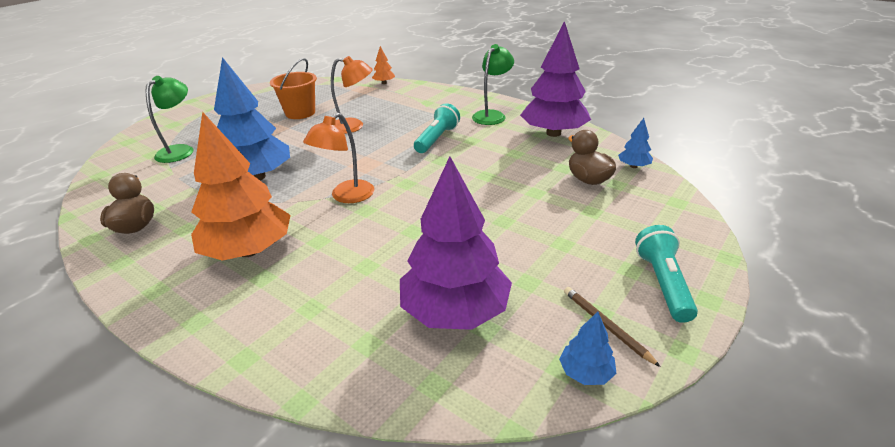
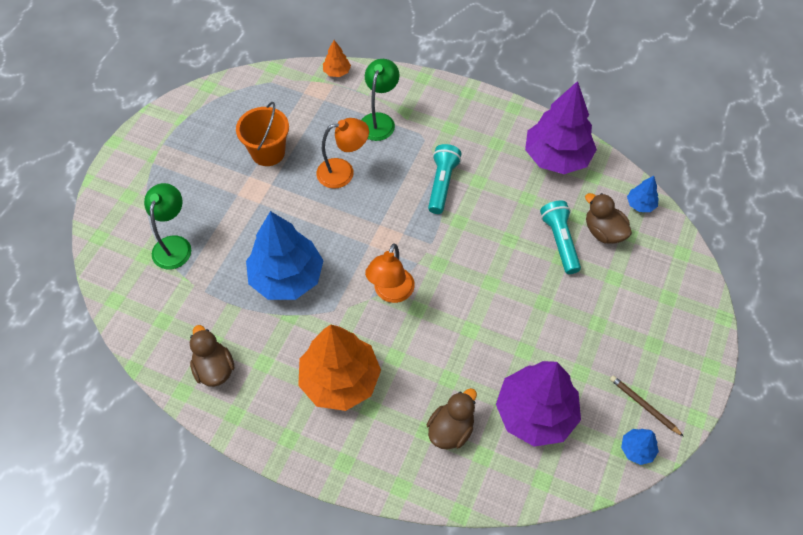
camera: 15 degrees left, 25 degrees up
green lamp [472,44,514,125] -> green lamp moved to [361,59,399,141]
turquoise flashlight [635,225,698,323] -> turquoise flashlight moved to [540,201,581,274]
none -> brown duck [427,388,477,450]

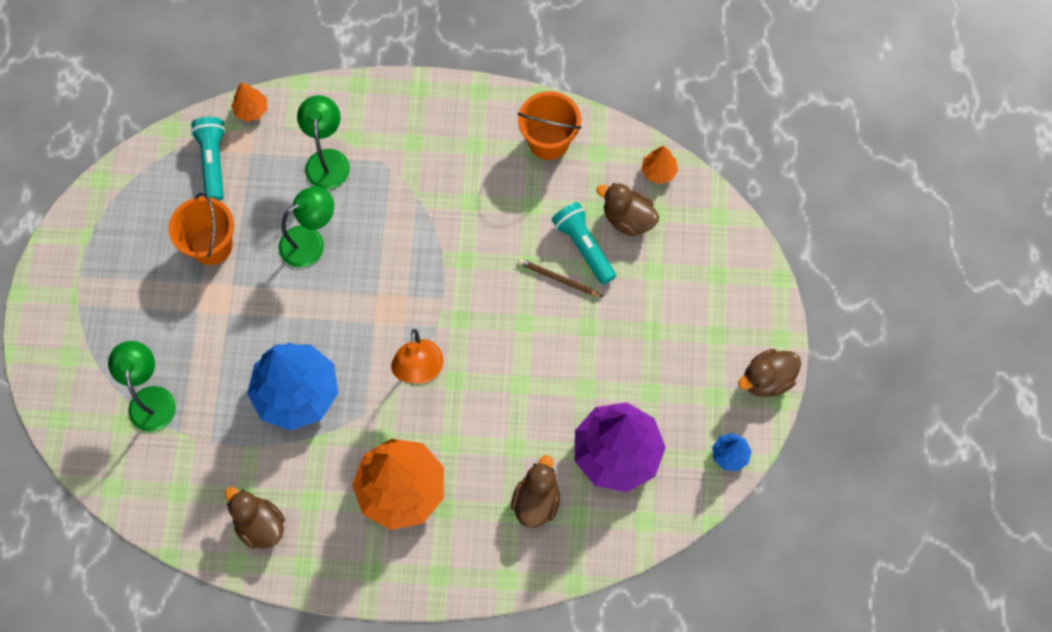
camera: 20 degrees left, 10 degrees up
orange lamp [316,118,369,189] -> green lamp [278,186,334,268]
turquoise flashlight [428,144,461,214] -> turquoise flashlight moved to [191,117,226,201]
purple tree [525,81,597,174] -> orange bucket [518,91,582,160]
brown pencil [610,375,684,437] -> brown pencil moved to [518,259,604,297]
blue tree [627,176,659,212] -> orange tree [641,146,678,184]
none -> brown duck [738,349,801,397]

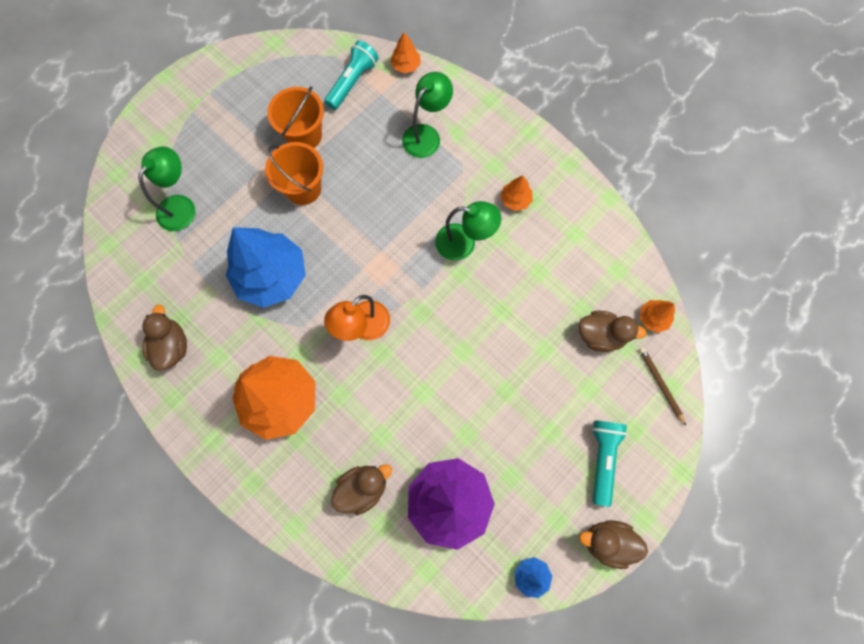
camera: 40 degrees right, 5 degrees up
green lamp [278,186,334,268] -> green lamp moved to [435,201,501,261]
orange bucket [518,91,582,160] -> orange bucket moved to [265,142,323,205]
brown pencil [518,259,604,297] -> brown pencil moved to [639,347,686,426]
turquoise flashlight [552,202,616,285] -> turquoise flashlight moved to [592,420,627,507]
brown duck [596,183,659,236] -> brown duck turned 120 degrees clockwise [579,311,647,352]
none -> orange tree [501,176,533,211]

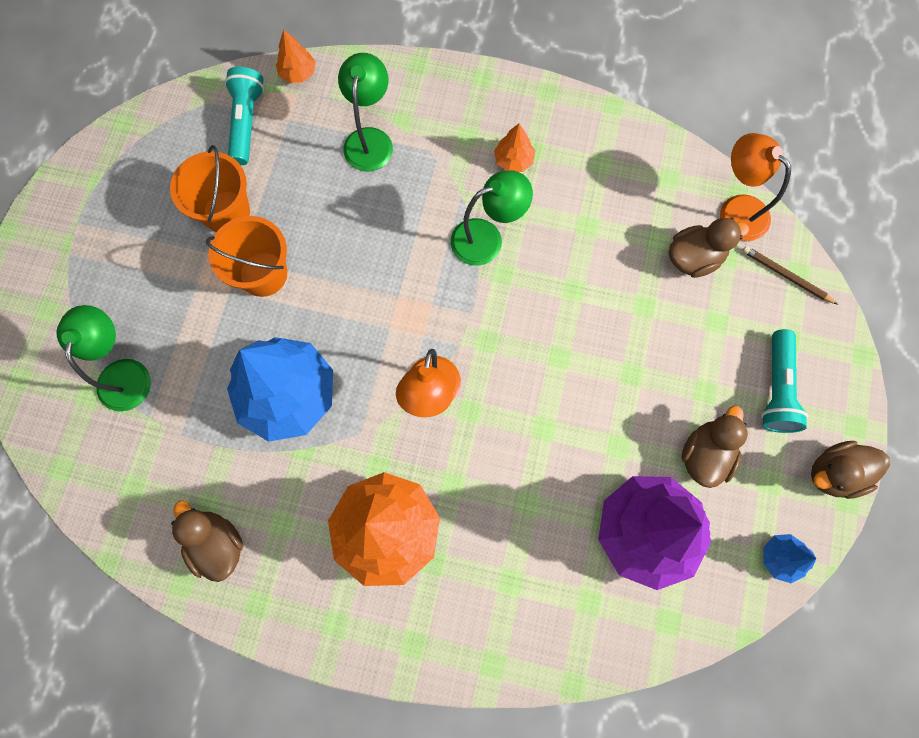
camera: 30 degrees left, 0 degrees up
brown duck [331,464,392,515] -> brown duck moved to [681,406,748,488]
turquoise flashlight [592,420,627,507] -> turquoise flashlight turned 150 degrees counterclockwise [761,329,808,433]
orange tree [640,300,675,333] -> orange lamp [720,133,791,241]

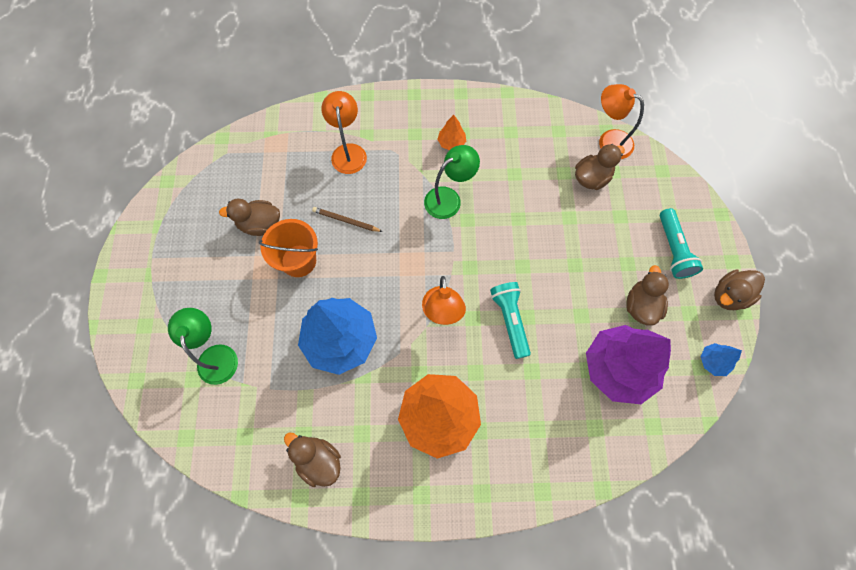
camera: 15 degrees left, 5 degrees down
orange bucket [170,145,250,232] -> brown duck [219,199,280,236]
turquoise flashlight [224,67,264,165] -> turquoise flashlight moved to [490,282,531,359]
orange tree [276,29,316,83] -> none
green lamp [338,53,393,171] -> orange lamp [321,91,367,174]
brown pencil [742,246,838,305] -> brown pencil moved to [312,207,383,232]

